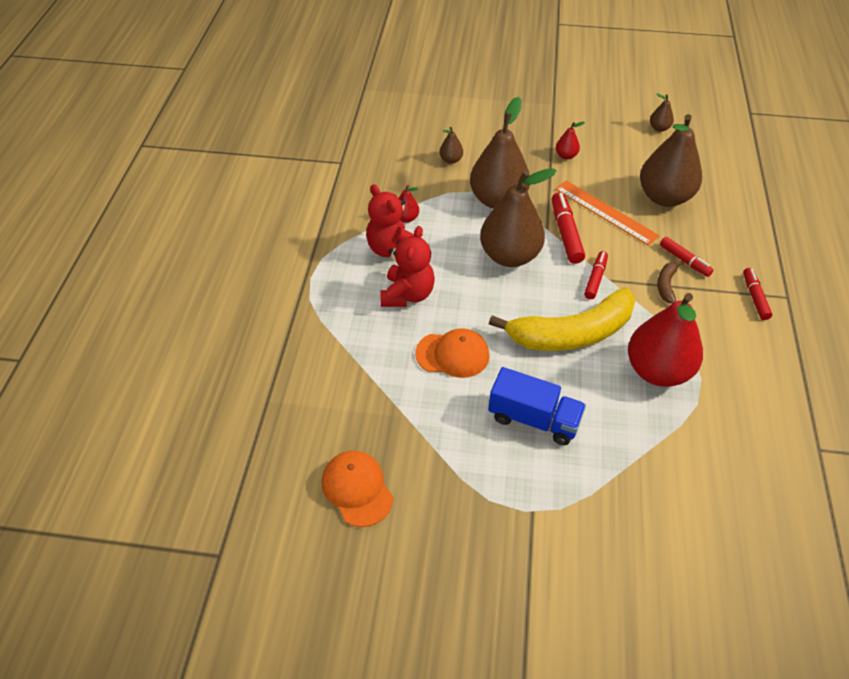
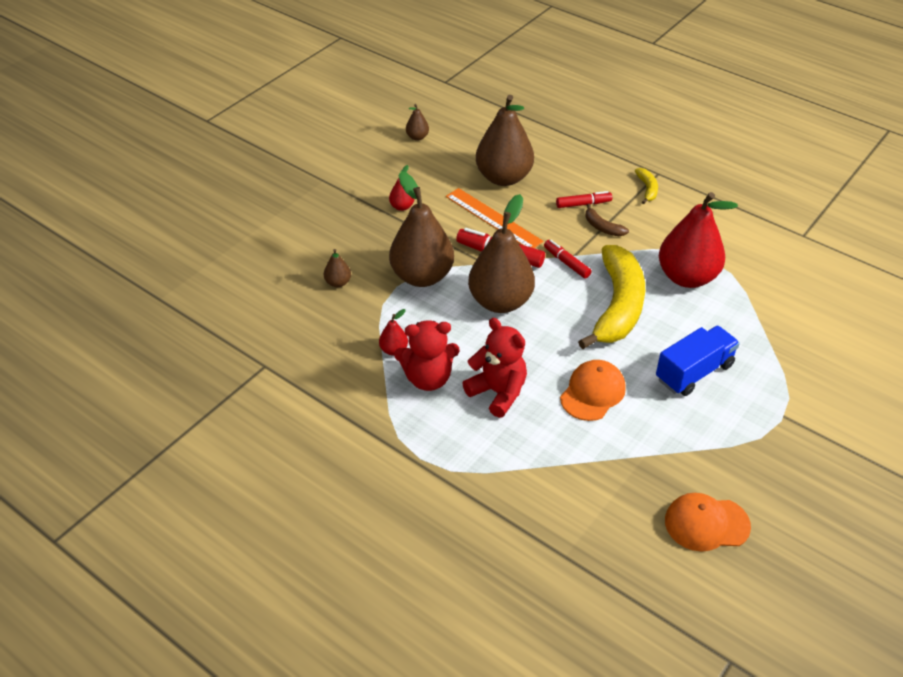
camera: 60 degrees left, 5 degrees down
orange ruler [555,180,660,246] -> orange ruler turned 60 degrees clockwise [446,188,543,248]
red marker [743,268,772,320] -> yellow banana [635,168,658,204]

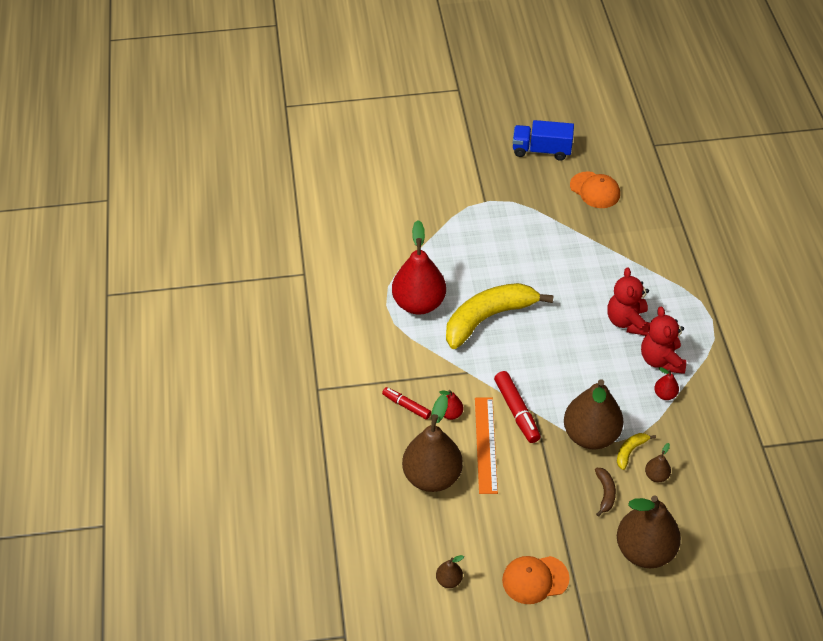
camera: 135 degrees left, 5 degrees up
red pear [389,165,414,211] -> red pear moved to [439,390,463,420]
red teddy bear [394,320,460,391] -> red teddy bear turned 135 degrees counterclockwise [641,307,686,374]
brown pear [468,194,535,313] -> brown pear moved to [617,495,681,568]
red marker [544,240,592,278] -> none
orange cap [560,360,626,421] -> orange cap moved to [502,556,570,604]
brown banana [586,204,629,236] -> brown banana moved to [595,468,616,517]
yellow banana [635,168,658,204] -> yellow banana moved to [617,433,656,470]
blue truck [656,326,740,396] -> blue truck moved to [513,120,574,161]

